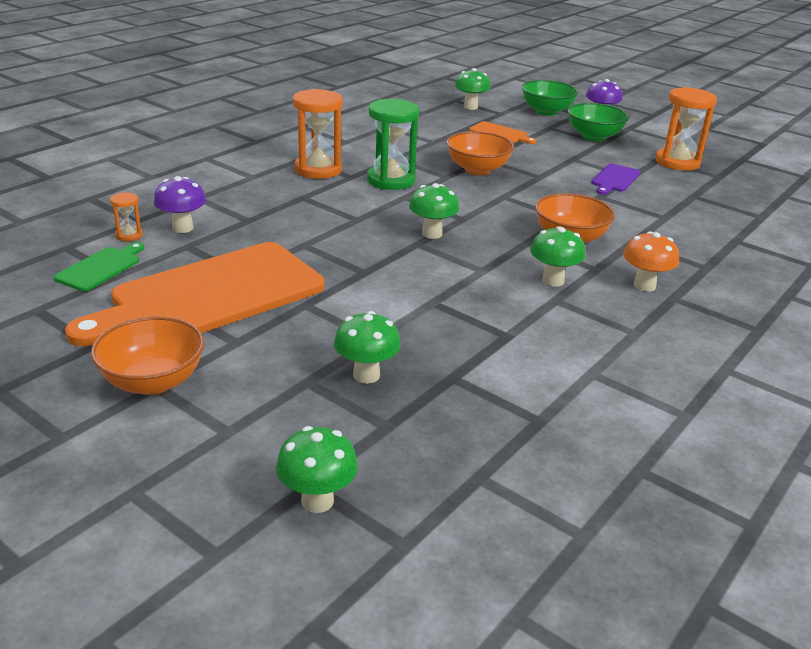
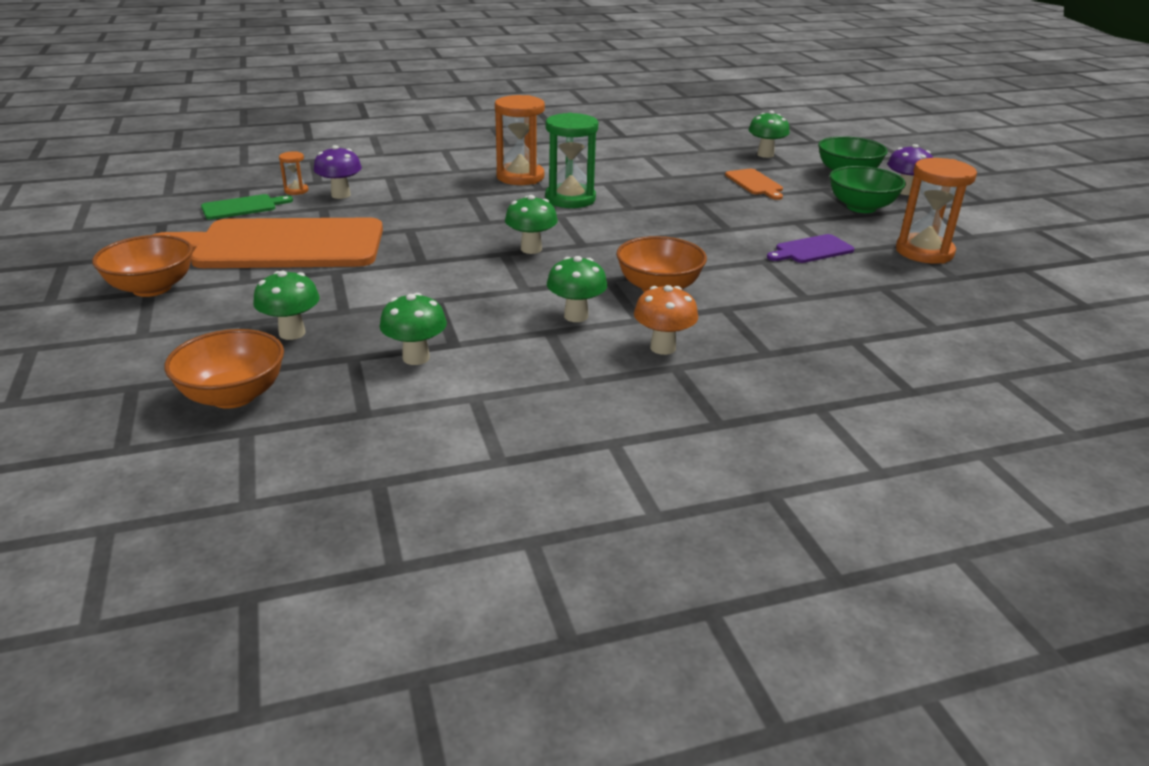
camera: 35 degrees right, 0 degrees up
green mushroom [276,426,358,513] -> green mushroom moved to [379,293,447,365]
orange bowl [447,131,514,175] -> orange bowl moved to [164,329,284,409]

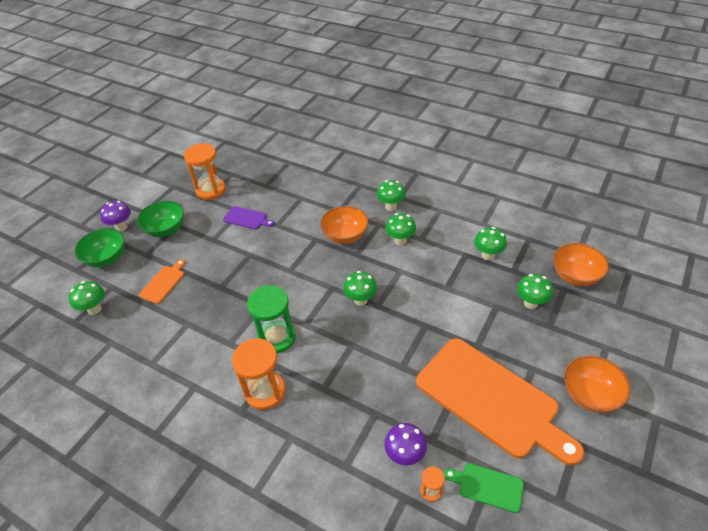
camera: 130 degrees left, 15 degrees up
orange mushroom [634,285,698,355] -> green mushroom [377,180,406,211]

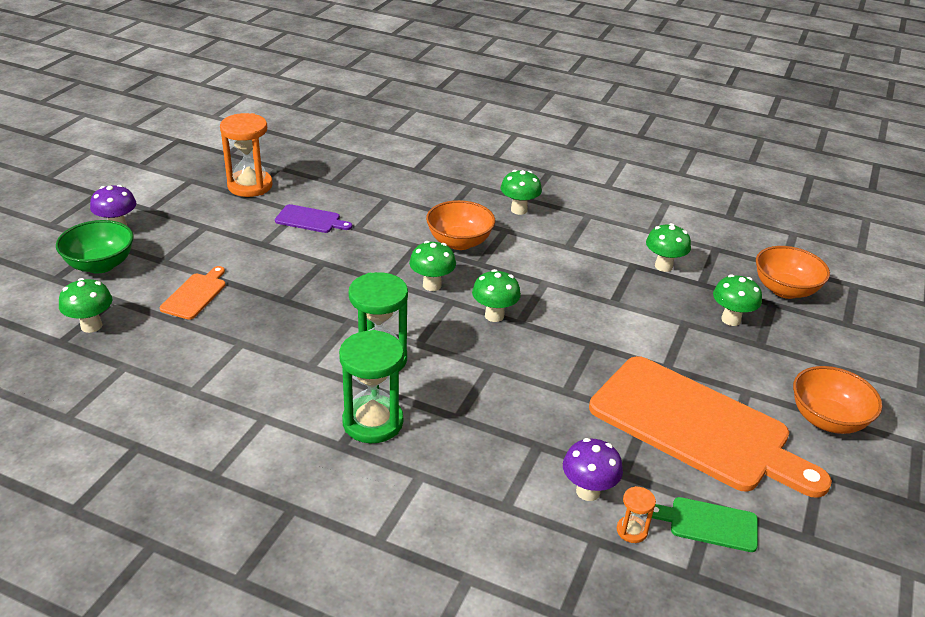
camera: 10 degrees left, 10 degrees down
green bowl [137,201,184,237] -> none
orange hourglass [232,338,286,410] -> green hourglass [339,330,404,444]
green mushroom [385,213,416,245] -> green mushroom moved to [409,241,456,291]

